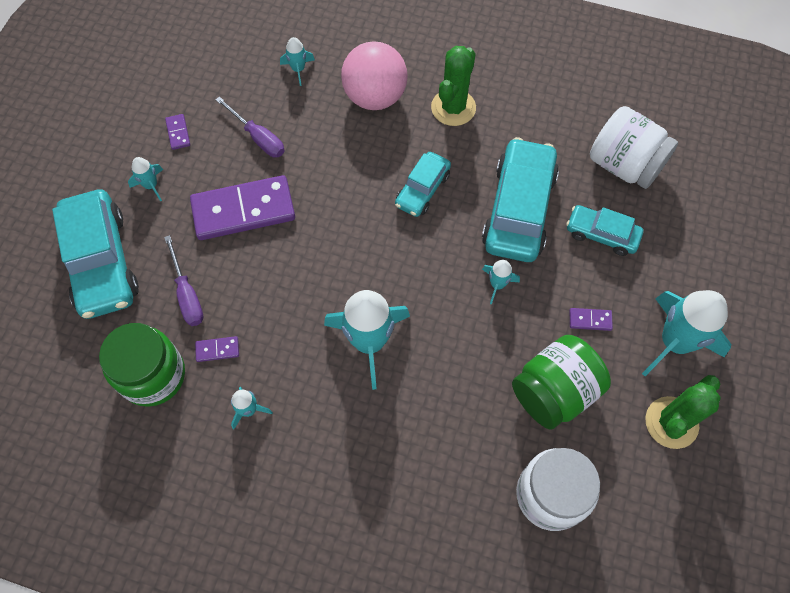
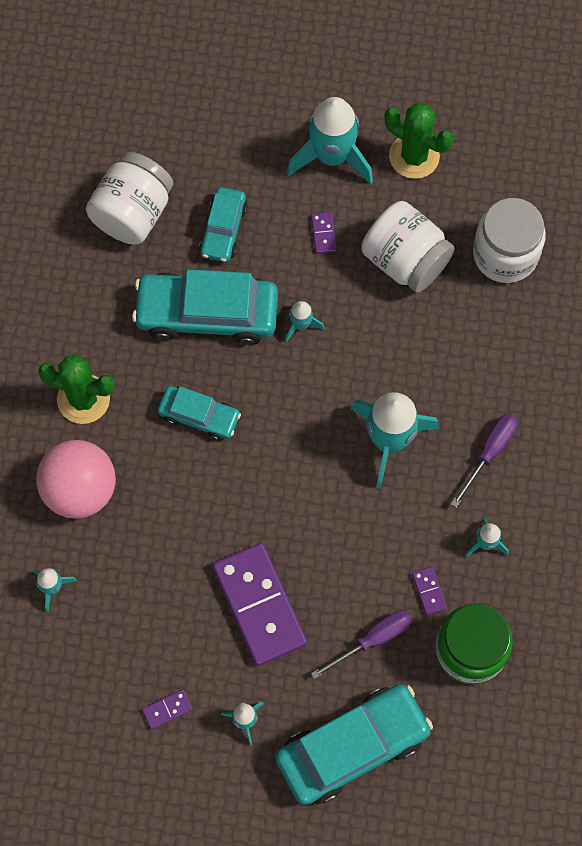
camera: 100 degrees left, 5 degrees up
purple screwdriver [215,96,285,157] -> purple screwdriver moved to [451,414,518,507]
green jar [512,335,611,429] -> white jar [361,201,455,293]

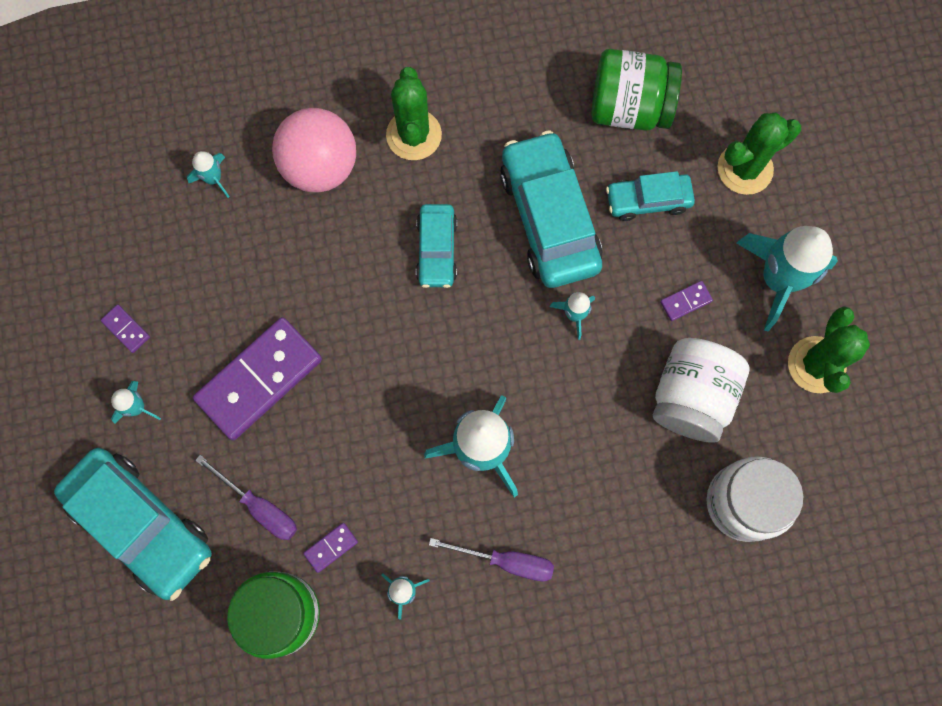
camera: 70 degrees right, 5 degrees up
white jar [86,152,173,245] -> green jar [591,49,682,130]
none -> green cactus [718,113,801,195]

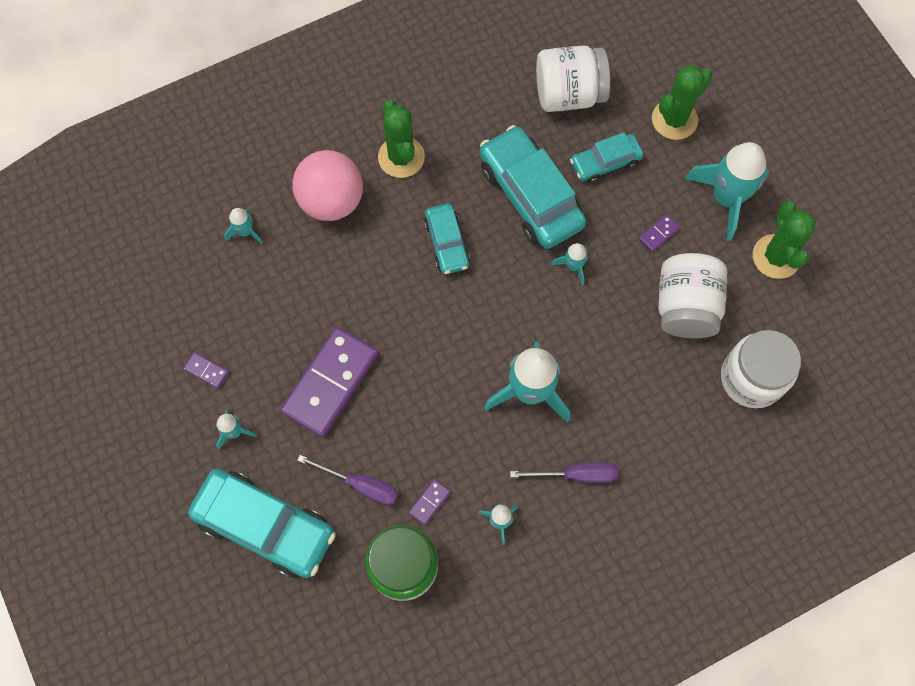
camera: 15 degrees left, 5 degrees down
green jar [591,49,682,130] -> white jar [536,45,610,112]

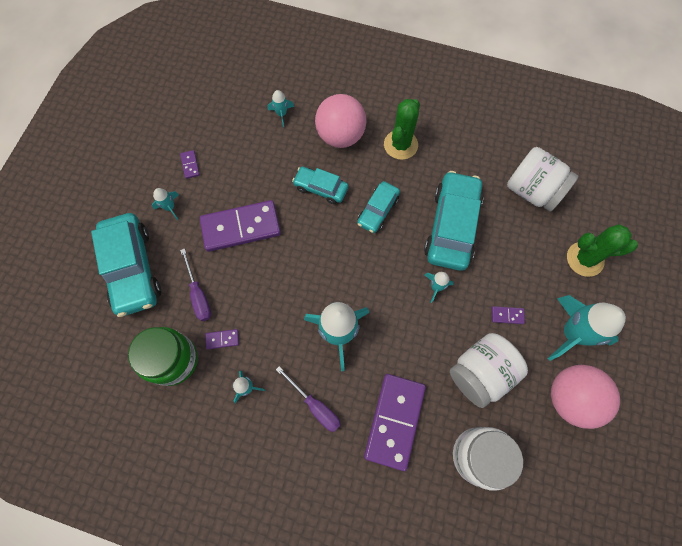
camera: 45 degrees right, 0 degrees up
turquoise car [570,132,644,183] -> turquoise car moved to [292,167,348,204]
green cactus [753,201,816,279] -> pink ball [551,365,620,429]
none -> purple domino [364,374,426,471]

